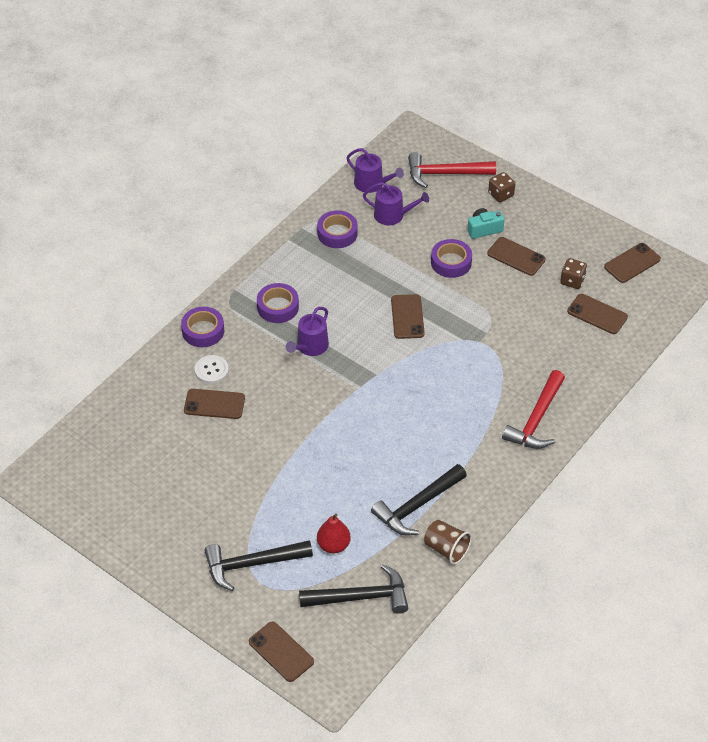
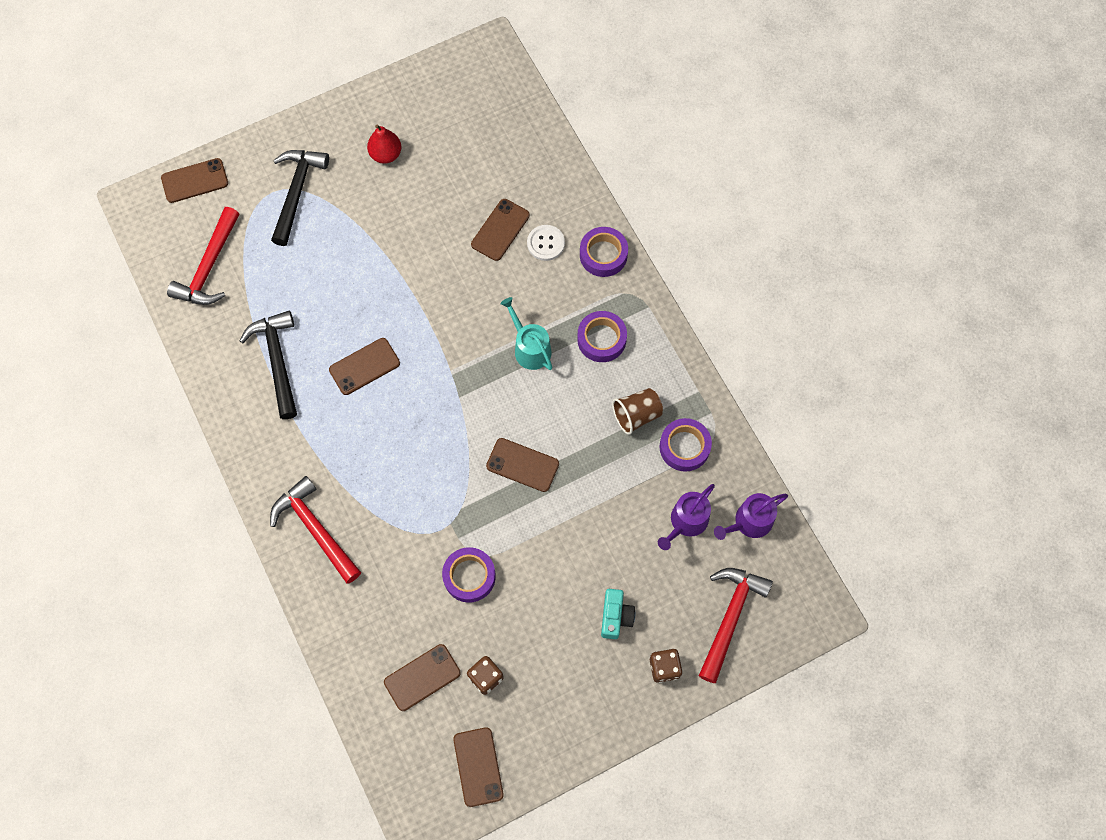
camera: 115 degrees right, 20 degrees up
purple watering can [286,307,329,356] -> turquoise watering can [500,297,553,370]
black hammer [299,564,408,614] -> red hammer [167,207,239,305]
red pear [317,513,351,554] -> red pear moved to [367,125,401,164]
brown cup [424,520,472,565] -> brown cup moved to [612,388,663,435]
purple tape [431,239,472,278] -> purple tape moved to [442,547,496,603]
brown phone [487,237,546,276] -> brown phone moved to [329,338,400,395]

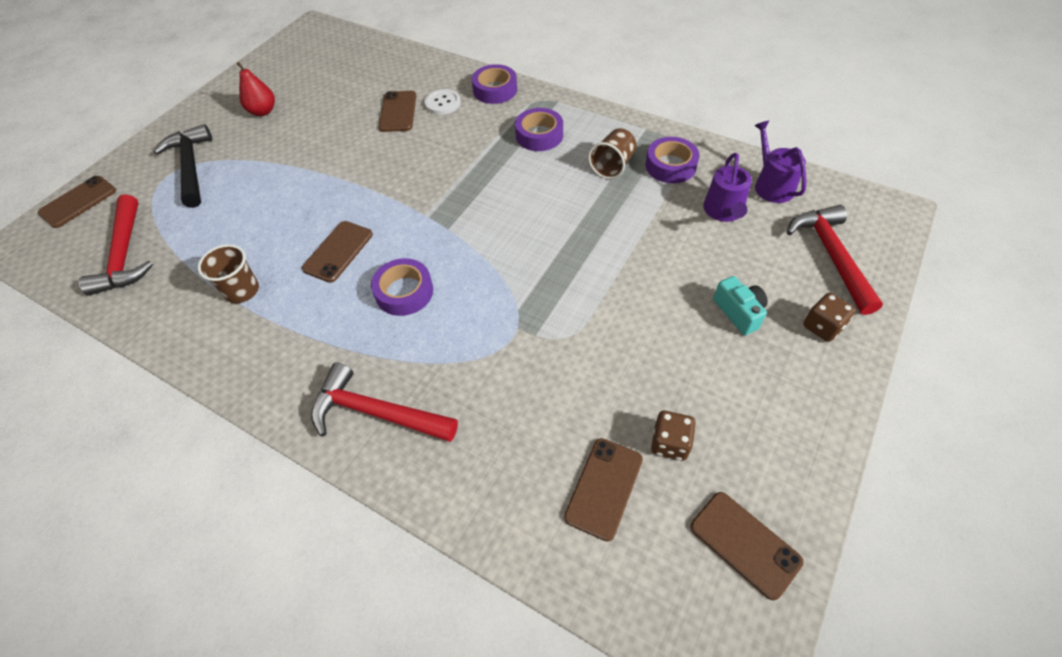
camera: 30 degrees left, 15 degrees down
black hammer [240,311,297,419] -> brown cup [198,244,259,303]
purple tape [442,547,496,603] -> purple tape moved to [371,258,433,316]
brown phone [486,438,559,492] -> none
turquoise watering can [500,297,553,370] -> none
purple watering can [714,493,788,540] -> purple watering can turned 135 degrees clockwise [754,121,807,203]

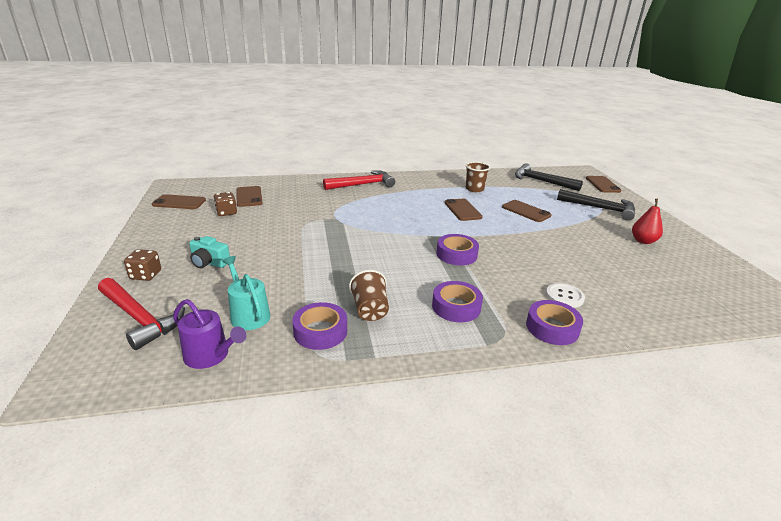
camera: 135 degrees right, 25 degrees down
red hammer [79,194,153,296] -> black hammer [515,164,583,191]
purple tape [371,258,433,316] -> purple tape moved to [437,234,479,265]
brown phone [379,91,416,132] -> brown phone moved to [502,200,552,222]
purple watering can [703,153,752,222] -> turquoise watering can [222,256,270,330]

